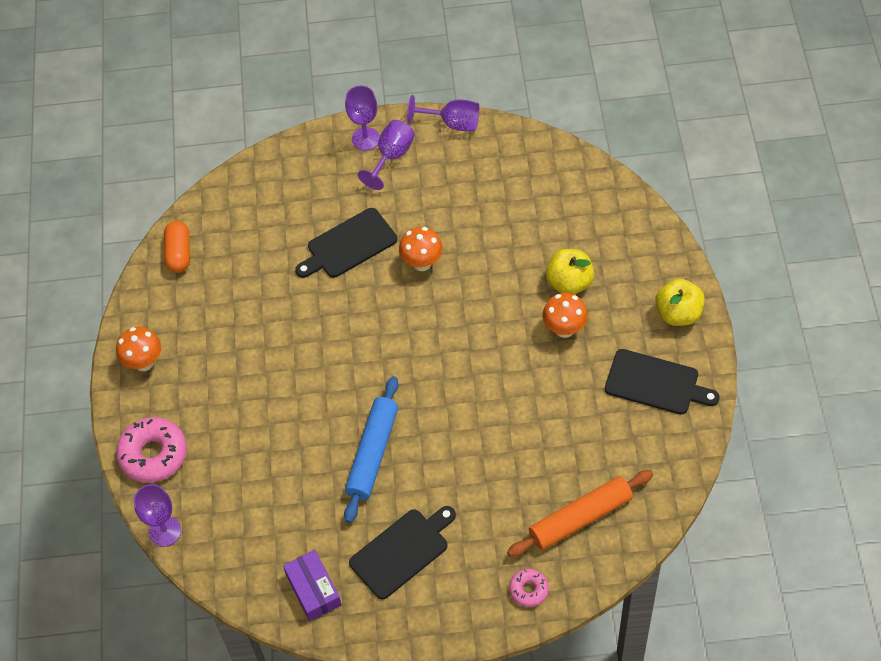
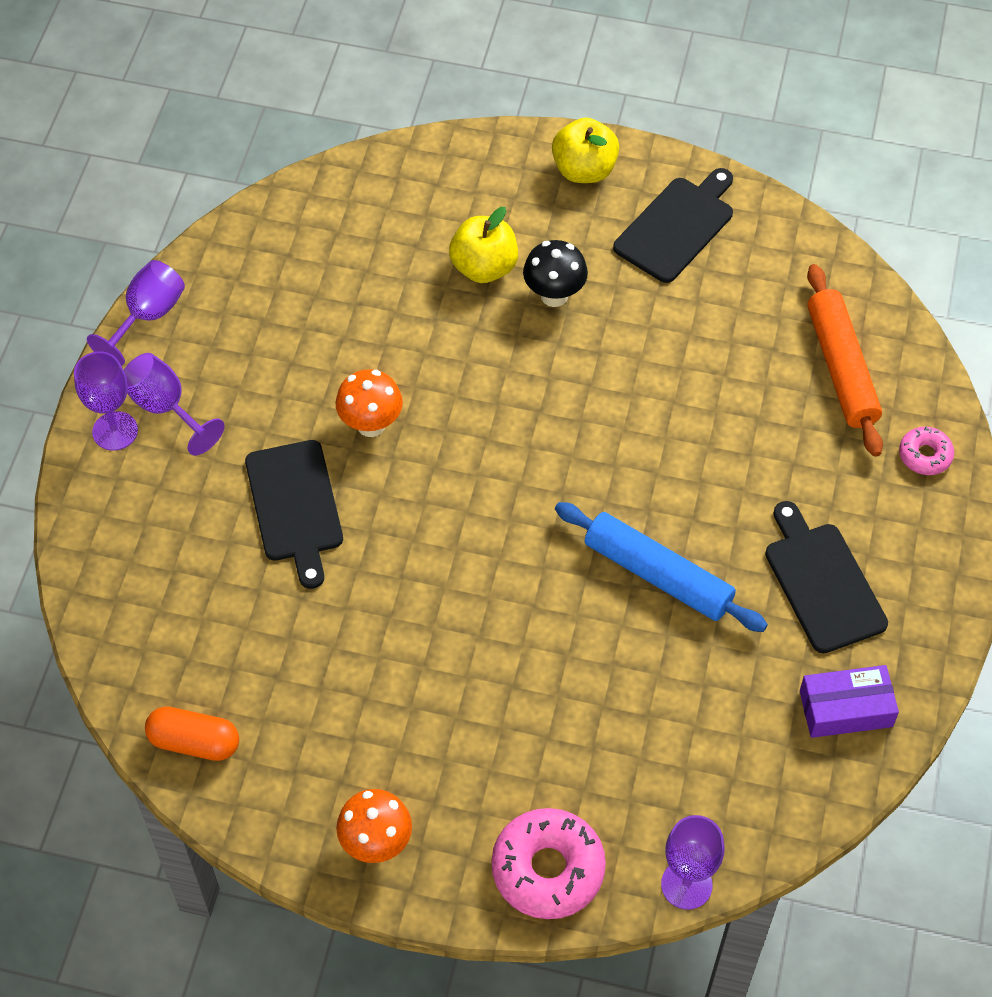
camera: 75 degrees left, 0 degrees up
orange mushroom [543,293,588,338] -> black mushroom [523,240,588,307]

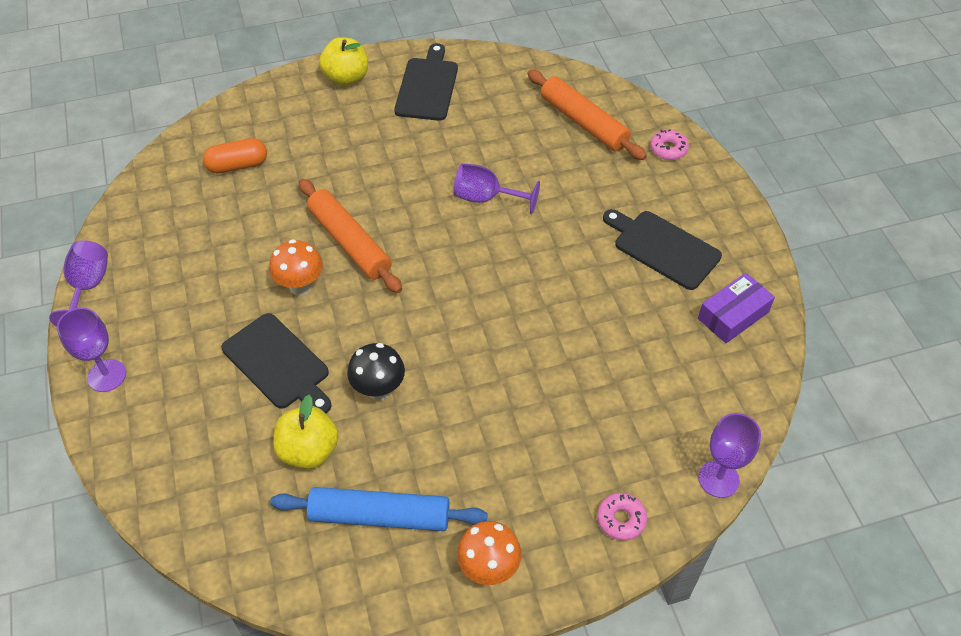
camera: 30 degrees left, 5 degrees down
purple goblet [124,353,225,456] -> purple goblet moved to [453,163,540,214]
orange capsule [145,707,239,761] -> orange capsule moved to [203,138,267,173]
yellow apple [449,207,518,283] -> yellow apple moved to [273,395,339,469]
pink donut [492,808,606,919] -> pink donut [597,493,647,541], size x0.54
black mushroom [523,240,588,307] -> black mushroom moved to [347,343,405,401]
blue rolling pin [555,502,768,632] -> blue rolling pin moved to [270,487,488,531]
none -> orange rolling pin [299,179,402,293]

